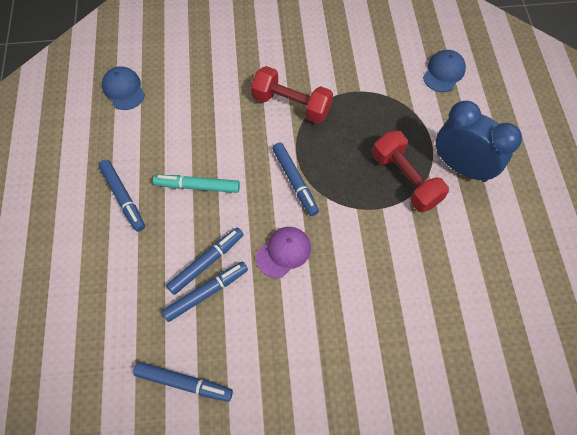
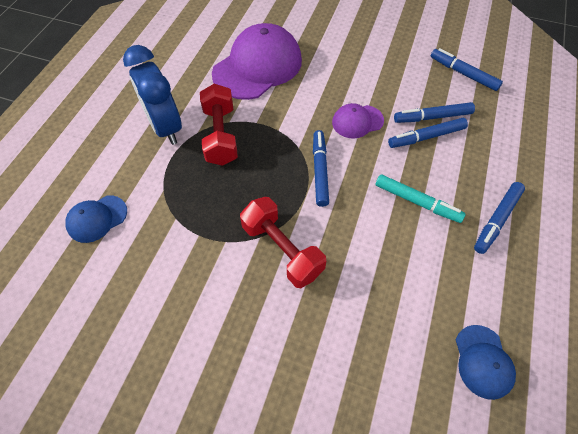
camera: 155 degrees left, 5 degrees down
blue marker [98,160,145,232] -> blue marker turned 135 degrees counterclockwise [474,182,525,254]
none -> purple cap [212,23,302,100]

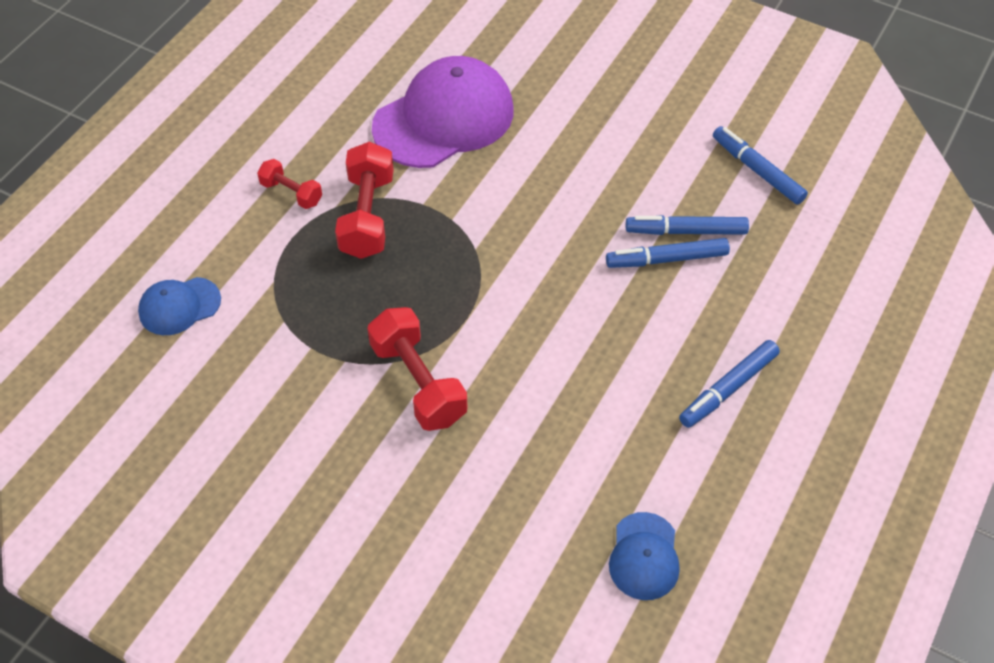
camera: 10 degrees right, 5 degrees down
blue clock [123,45,182,145] -> red dumbbell [257,159,322,209]
blue marker [313,130,329,207] -> none
purple cap [332,103,384,139] -> none
turquoise marker [375,174,466,223] -> none

